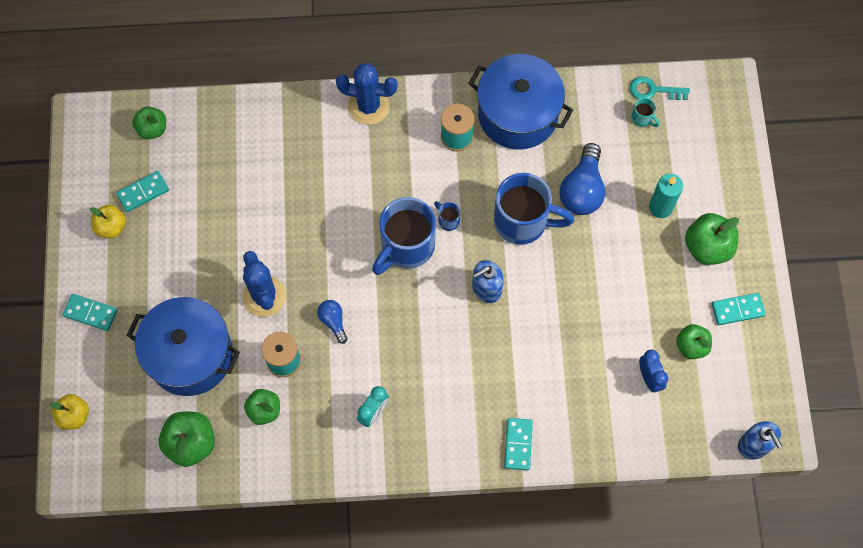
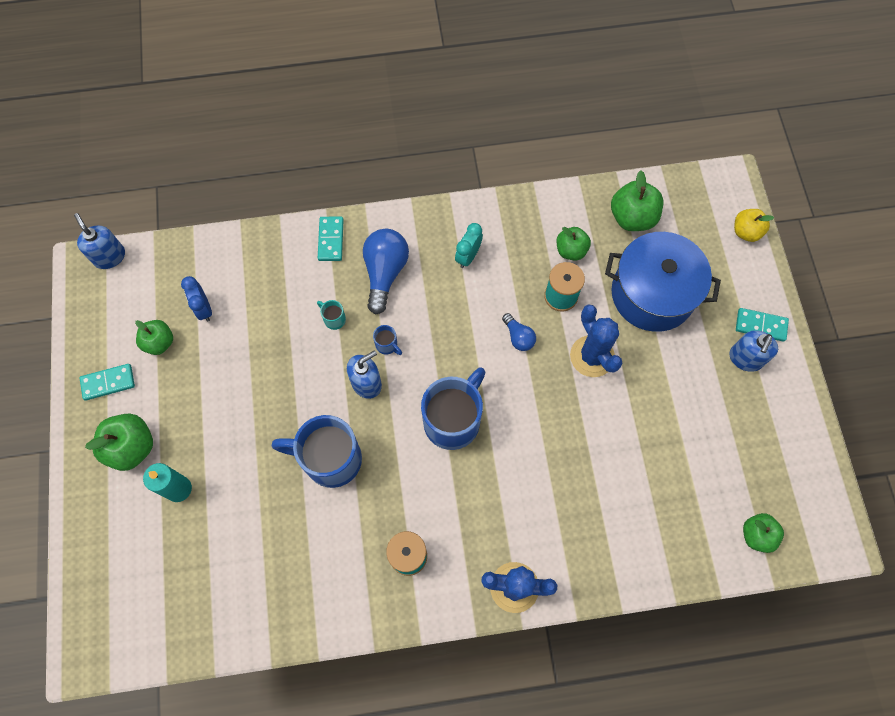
camera: 175 degrees right, 0 degrees up
yellow apple [90,205,126,238] -> none
turquoise domino [116,171,169,212] -> none
blue mug [434,201,461,231] -> blue mug moved to [373,325,402,355]
blue pot [468,54,573,149] -> none
blue light bulb [559,143,605,215] -> blue light bulb moved to [363,229,409,315]
turquoise key [630,76,689,100] -> none
turquoise mug [631,98,659,127] -> turquoise mug moved to [317,300,346,330]
none -> blue soap dispenser [729,330,778,372]

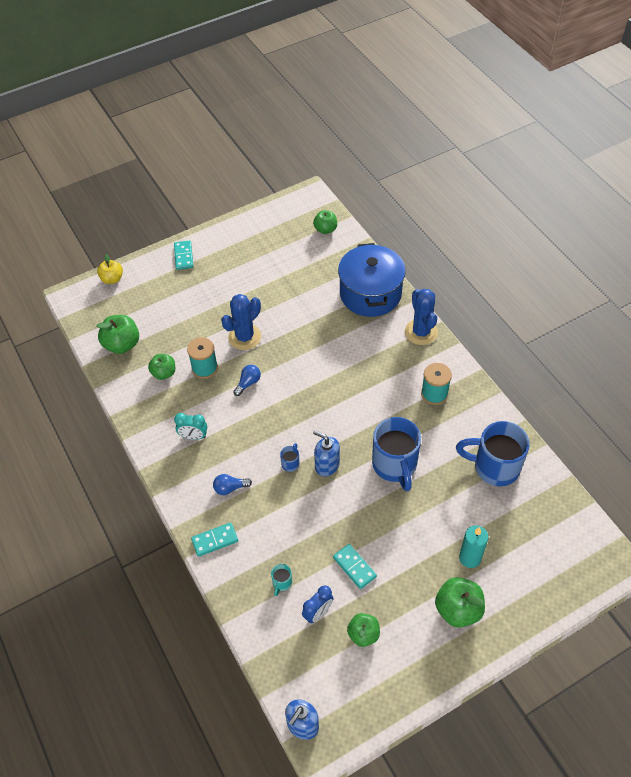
camera: 110 degrees left, 15 degrees down
turquoise domino [80,364,135,401] -> turquoise domino moved to [333,544,377,589]
turquoise mug [317,300,346,330] -> turquoise mug moved to [271,564,292,596]
blue light bulb [363,229,409,315] -> blue light bulb [213,474,252,495], size x0.54
blue mug [421,367,486,450] -> blue mug moved to [456,421,530,486]
blue pot [605,232,721,332] -> blue pot moved to [338,243,406,317]
blue soap dispenser [729,330,778,372] -> none

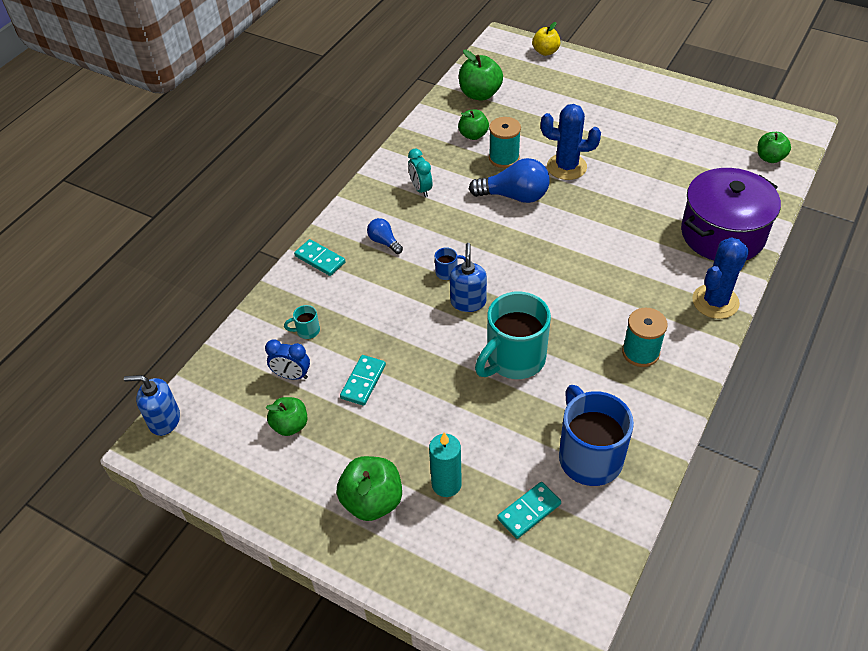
camera: 60 degrees right, 5 degrees down
turquoise domino [174,240,193,270] -> turquoise domino moved to [497,482,561,539]
blue light bulb [233,365,261,396] -> blue light bulb [469,158,550,203], size x1.86
blue pot [338,243,406,317] -> purple pot [681,168,781,261]
blue mug [372,417,421,491] -> turquoise mug [475,291,551,379]

